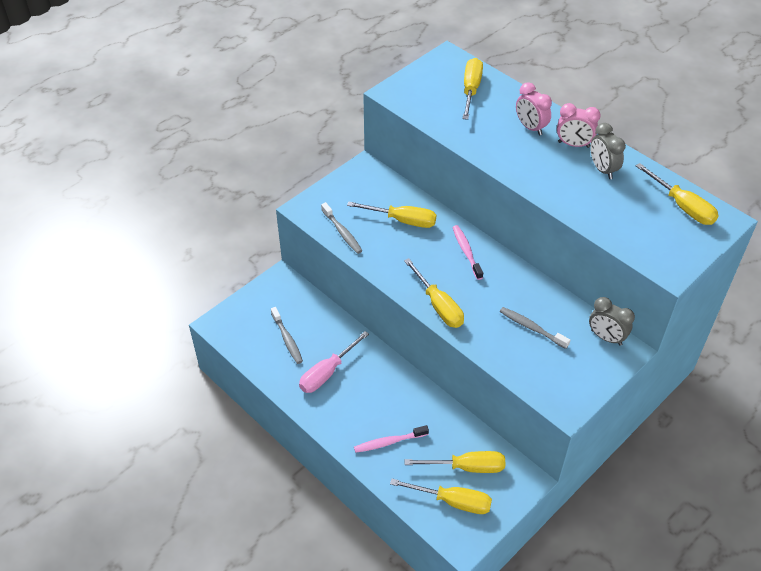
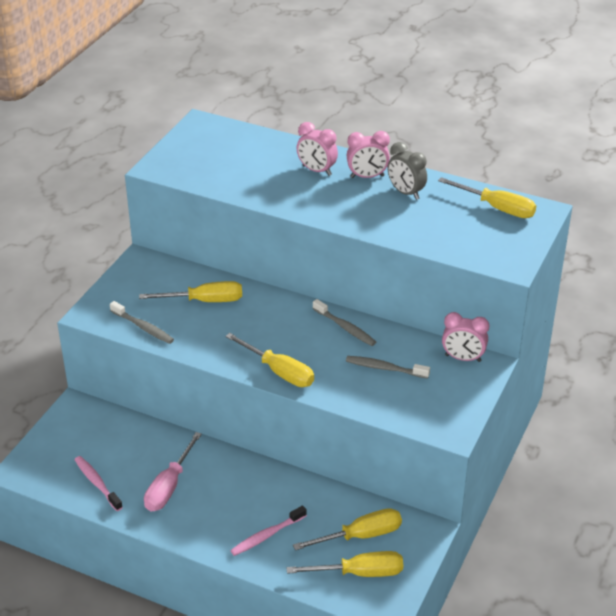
camera: 20 degrees left, 10 degrees down
grey toothbrush [271,307,303,364] -> grey toothbrush moved to [312,299,376,346]
pink toothbrush [453,225,483,280] -> pink toothbrush moved to [75,456,123,511]
yellow screwdriver [462,58,483,120] -> none
grey clock [589,297,635,345] -> pink clock [442,312,489,362]

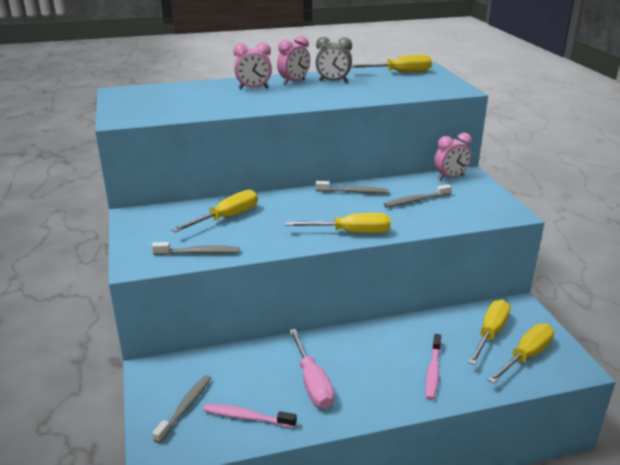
camera: 40 degrees left, 10 degrees down
none -> grey toothbrush [152,375,211,443]

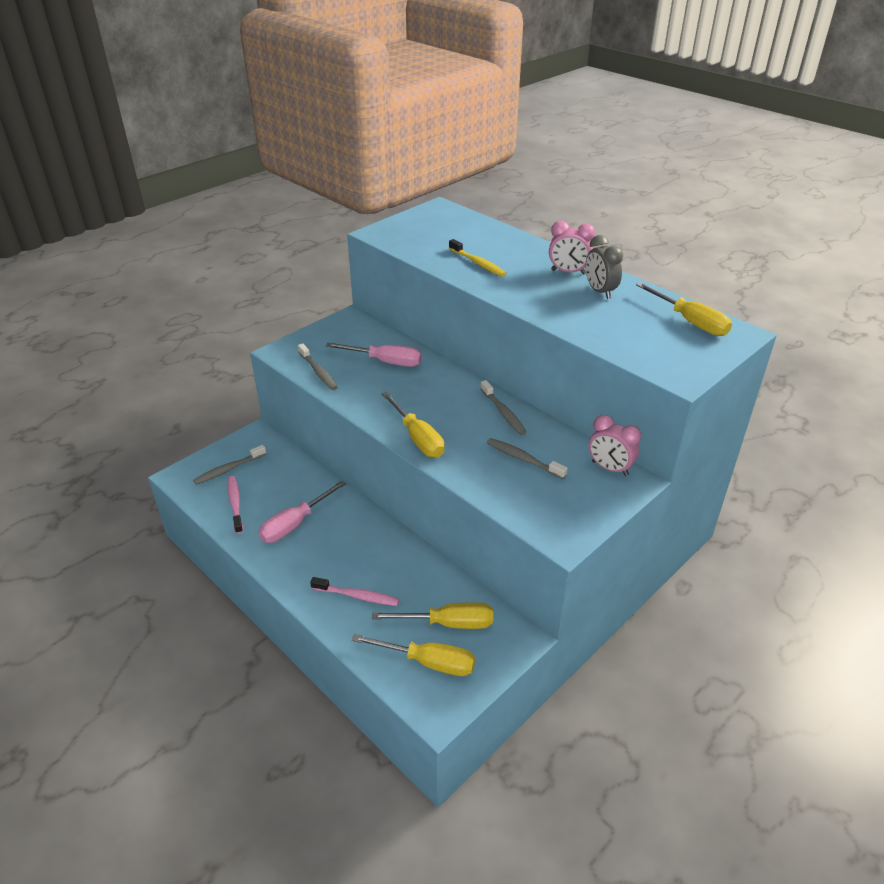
camera: 60 degrees right, 10 degrees up
grey toothbrush [152,375,211,443] -> grey toothbrush turned 150 degrees clockwise [193,445,266,485]
yellow screwdriver [171,190,258,232] -> pink screwdriver [326,343,422,367]
pink clock [233,42,272,89] -> none
pink toothbrush [425,334,441,400] -> pink toothbrush turned 150 degrees counterclockwise [310,577,399,606]
none -> yellow toothbrush [449,239,507,277]

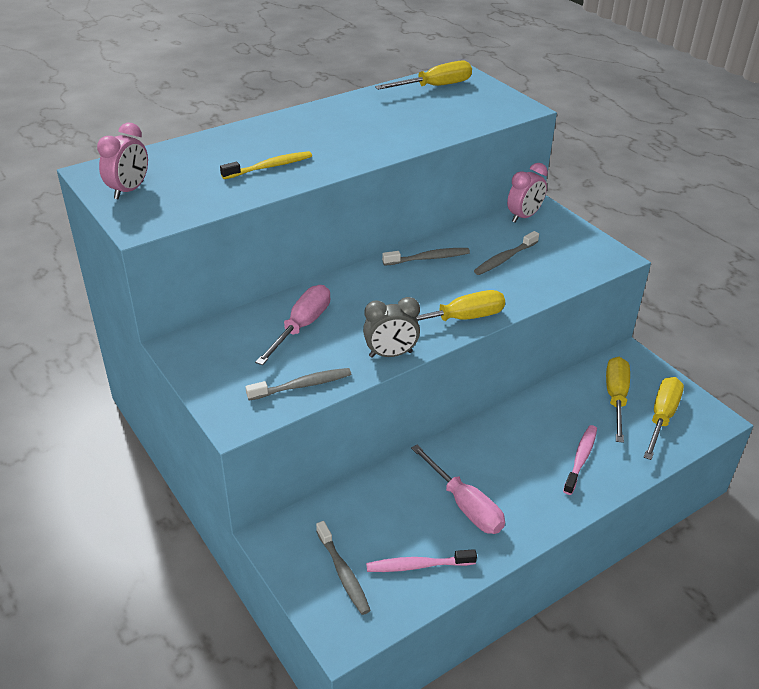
camera: 80 degrees left, 0 degrees up
pink clock [549,221,595,274] -> pink clock moved to [97,123,148,199]
grey clock [586,235,623,299] -> grey clock moved to [363,297,420,358]

